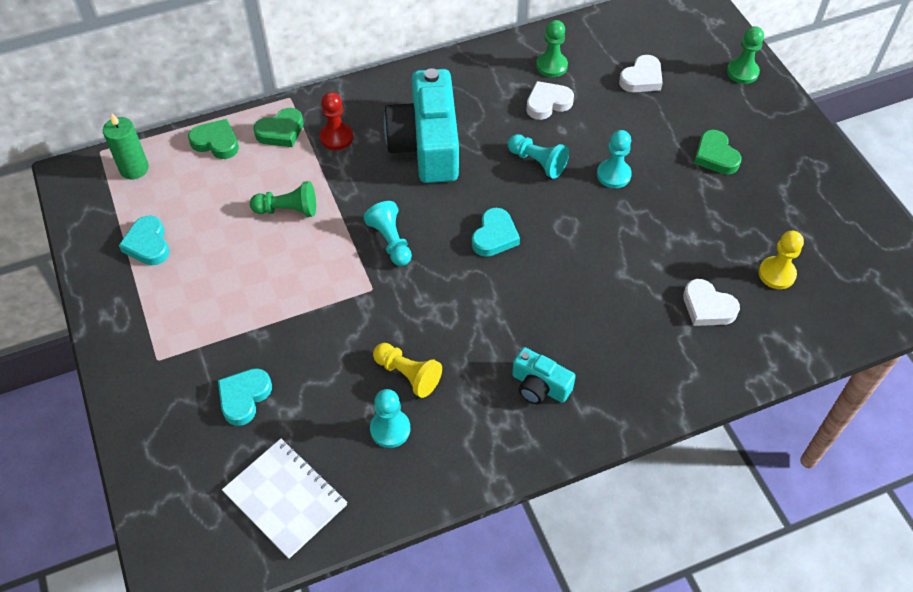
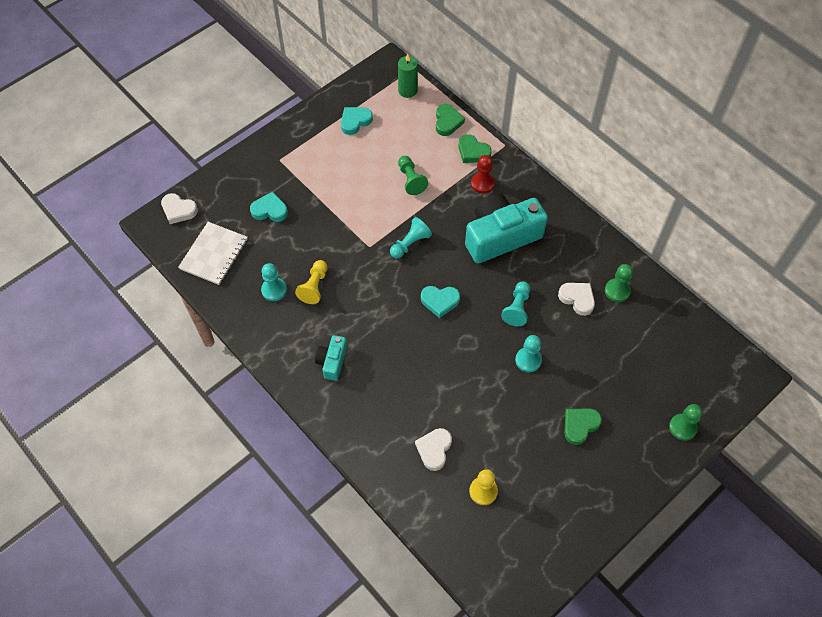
camera: 70 degrees right, 5 degrees up
white heart [619,55,663,92] -> white heart moved to [161,193,198,224]

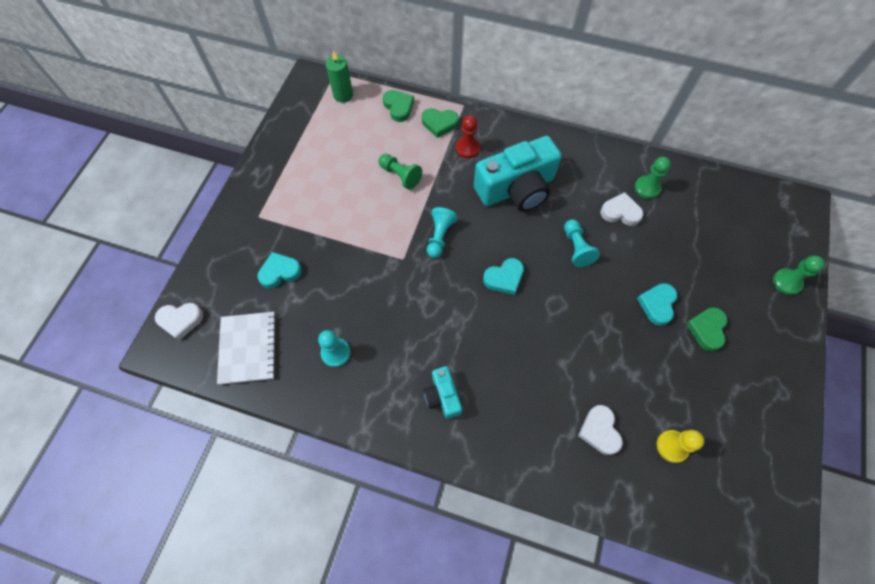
camera: 30 degrees left, 5 degrees up
yellow pawn [295,260,328,304] -> none
turquoise heart [341,107,373,135] -> turquoise heart moved to [637,283,677,326]
turquoise camera [465,194,548,263] -> turquoise camera turned 150 degrees counterclockwise [474,136,562,212]
turquoise pawn [515,335,542,372] -> none

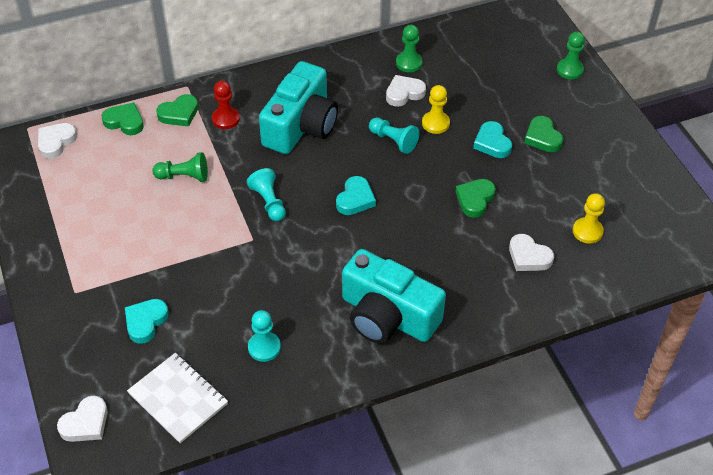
camera: 40 degrees left, 15 degrees down
green candle [326,51,353,103] -> white heart [38,123,77,159]
turquoise camera [424,366,462,419] -> turquoise camera [342,249,446,344], size x2.04
none -> yellow pawn [422,85,450,134]
none -> green heart [455,179,496,218]

